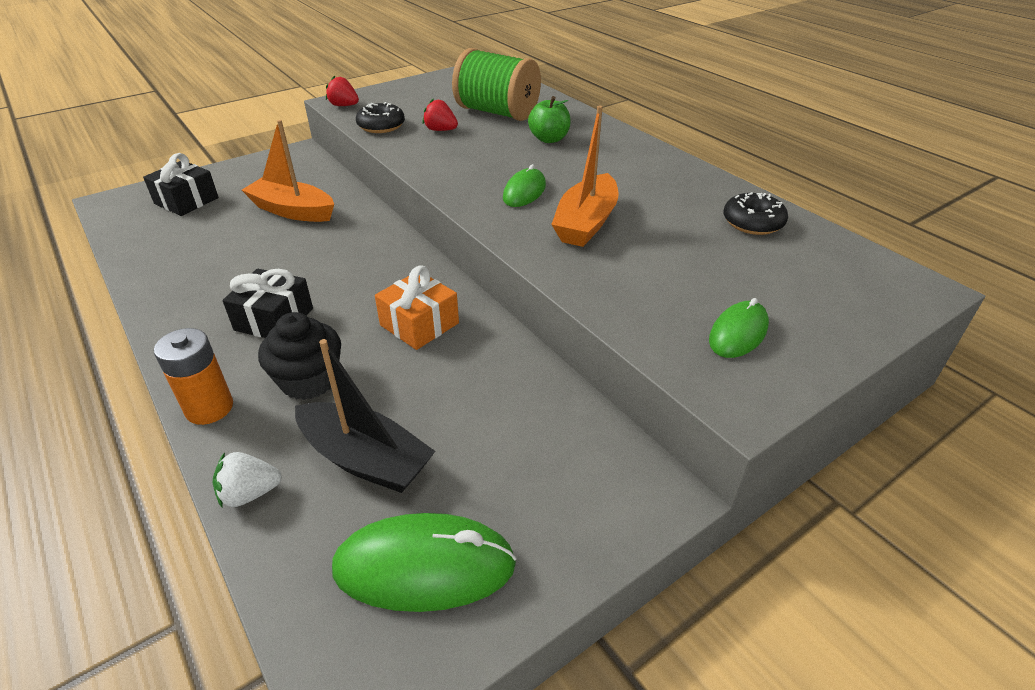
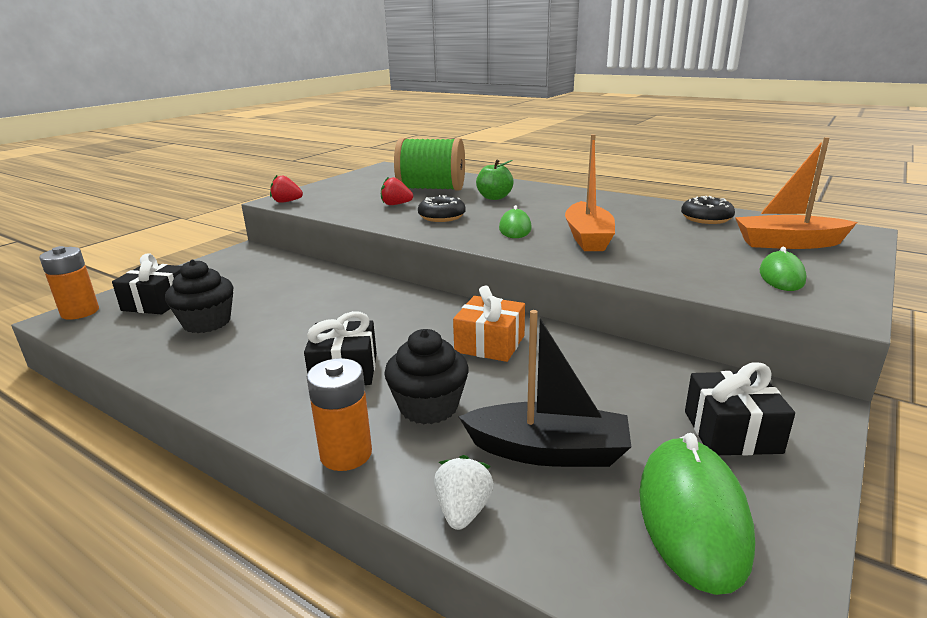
camera: 20 degrees left, 15 degrees down
white strawberry [213,452,282,507] -> white strawberry turned 135 degrees clockwise [434,455,494,530]
orange boat [242,120,334,222] -> orange boat moved to [735,137,857,249]
green mouse [332,513,517,612] -> green mouse turned 60 degrees counterclockwise [639,433,755,595]
black donut [356,102,405,133] -> black donut moved to [418,195,466,222]
none -> orange battery [39,246,99,320]
none -> black cupcake [165,260,233,333]
none -> black gift [685,362,795,455]

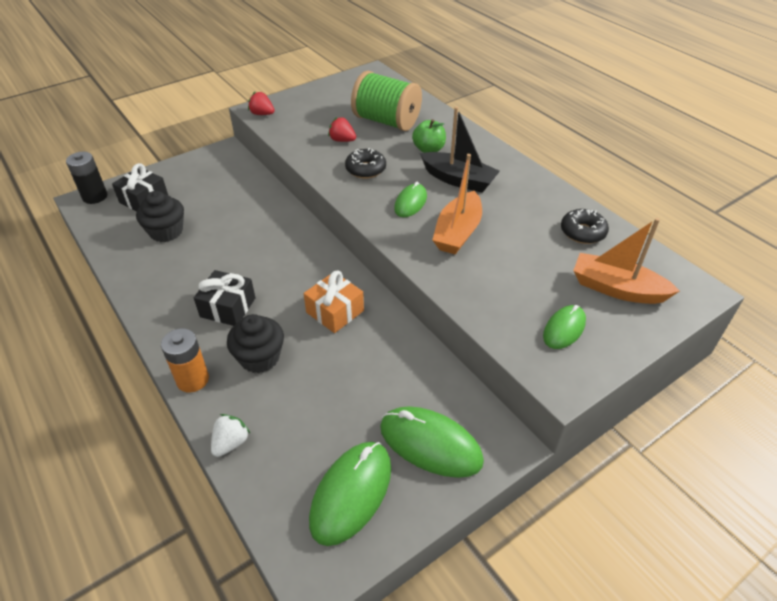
camera: 20 degrees right, 20 degrees up
orange battery [39,246,99,320] -> black battery [66,152,107,204]
black boat [459,310,631,467] -> black boat moved to [420,107,500,193]
black gift [685,362,795,455] -> green mouse [380,406,484,478]

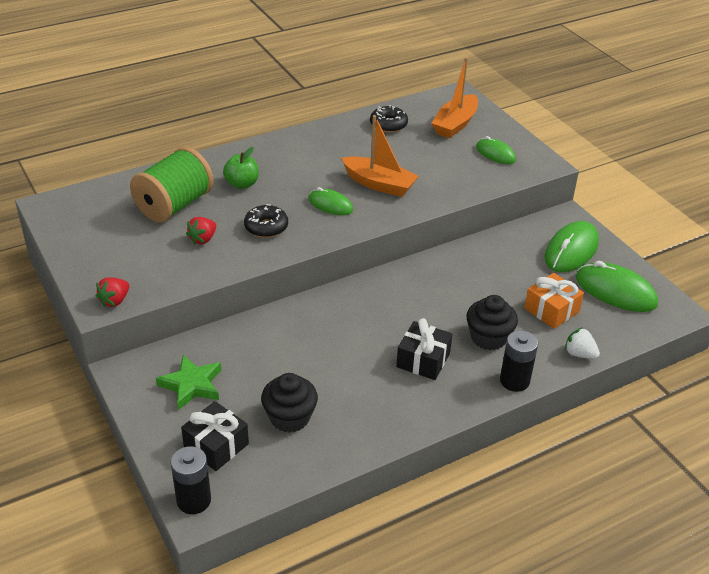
camera: 85 degrees left, 5 degrees down
orange battery [161,328,209,393] -> black battery [500,330,538,392]
orange gift [304,271,364,333] -> orange gift moved to [524,273,584,329]
black boat [420,107,500,193] -> none
none -> green star [156,355,221,410]

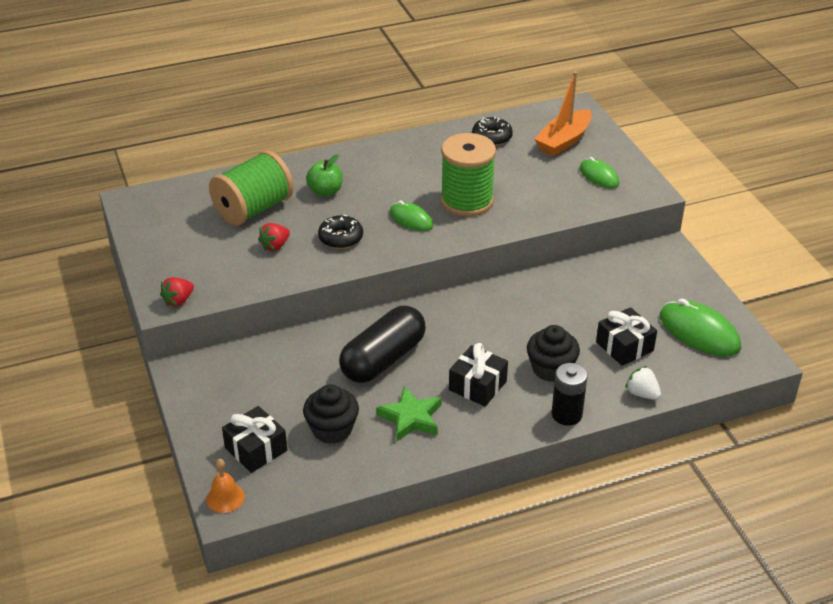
camera: 10 degrees right, 0 degrees up
green star [156,355,221,410] -> green star moved to [376,386,442,441]
black battery [171,446,211,514] -> orange bell [206,459,245,513]
orange boat [341,115,419,197] -> green spool [441,133,496,217]
orange gift [524,273,584,329] -> black gift [596,307,657,366]
green mouse [544,221,599,272] -> none
none -> black capsule [339,306,426,383]

